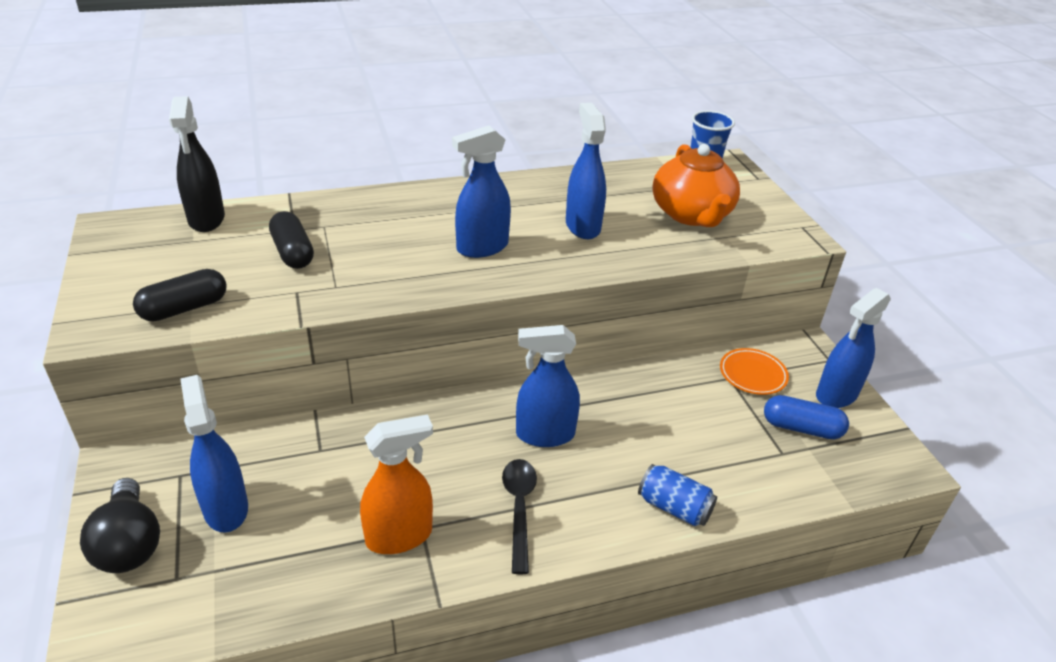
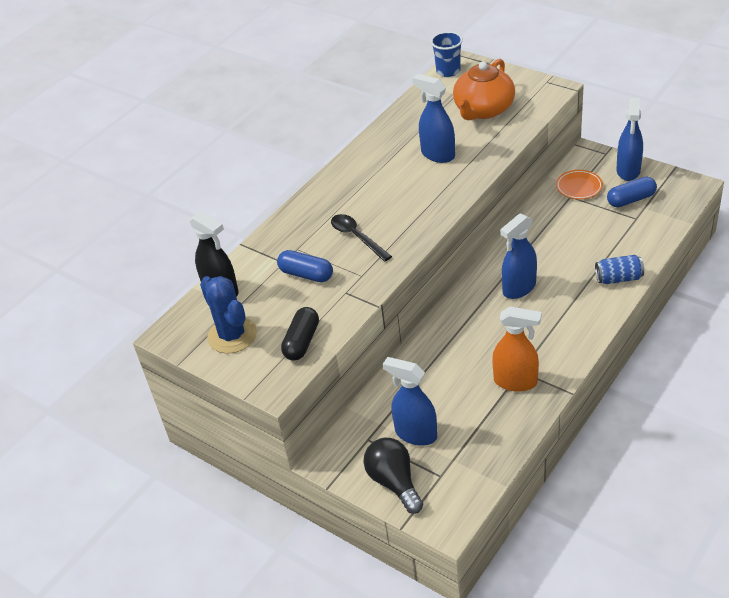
camera: 30 degrees left, 5 degrees up
black light bulb [80,478,160,573] -> black light bulb turned 150 degrees counterclockwise [363,438,423,514]
black capsule [269,211,314,269] -> blue capsule [277,250,333,282]
orange spray bottle [360,414,433,554] -> orange spray bottle turned 75 degrees clockwise [492,306,541,392]
blue spray bottle [452,126,511,258] -> none
black spoon [502,459,537,574] -> black spoon moved to [331,214,392,261]
orange teapot [652,144,740,227] -> orange teapot turned 75 degrees clockwise [453,59,515,120]
none -> blue cactus [200,276,257,354]

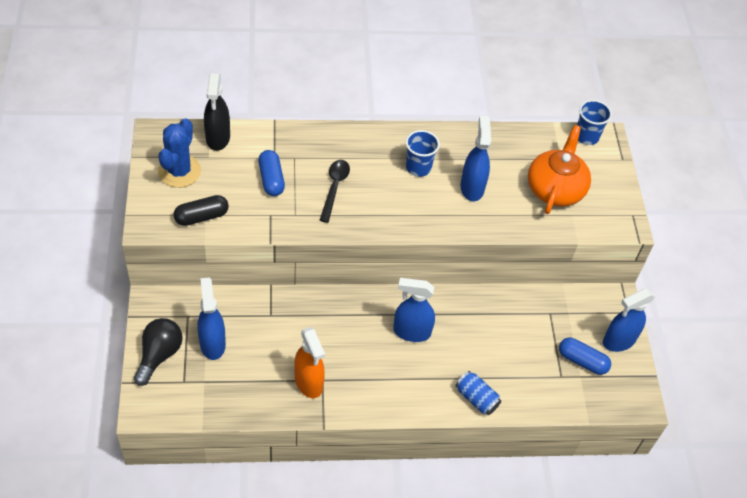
camera: 40 degrees right, 10 degrees up
orange teapot [453,59,515,120] -> orange teapot turned 120 degrees clockwise [528,125,591,214]
orange plate [556,170,603,199] -> none
none -> blue cup [406,130,440,177]

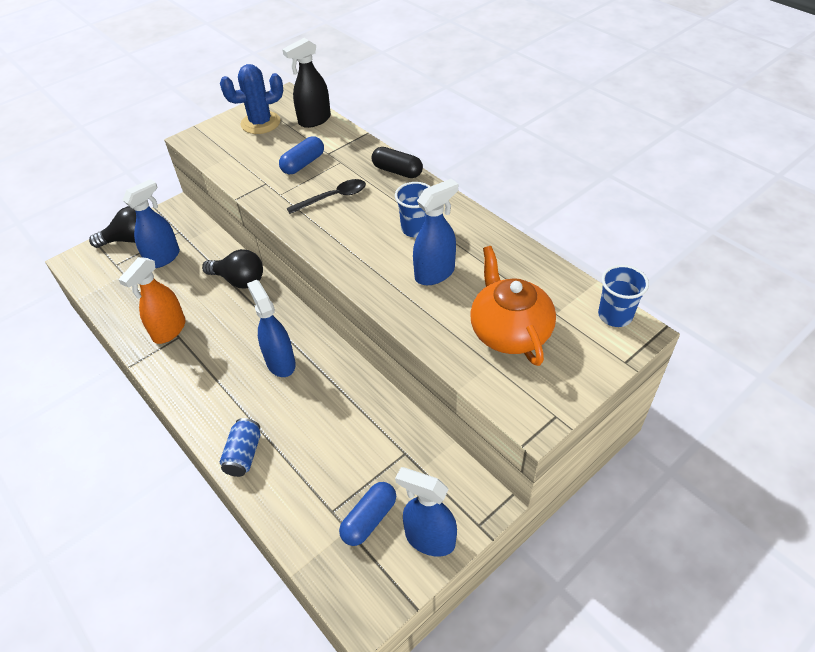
camera: 60 degrees right, 5 degrees down
black capsule [173,195,229,226] -> black capsule moved to [372,147,423,178]
orange teapot [528,125,591,214] -> orange teapot turned 90 degrees counterclockwise [470,246,556,366]
blue capsule [559,338,611,375] -> blue capsule turned 45 degrees clockwise [339,482,396,546]
none -> black light bulb [202,249,263,288]

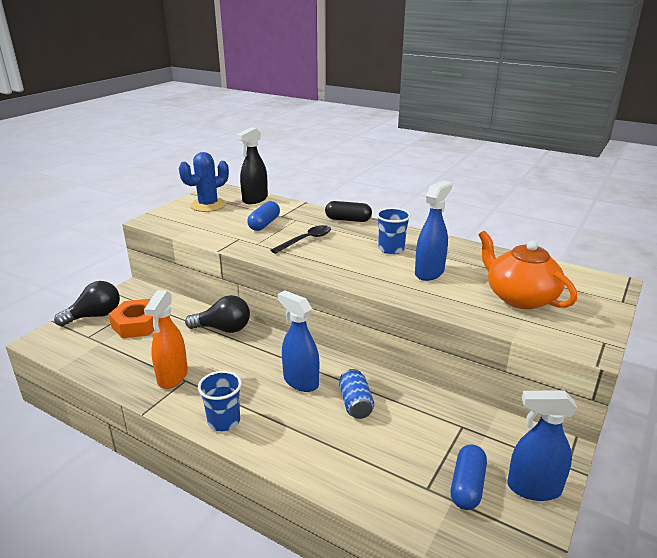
camera: 20 degrees left, 20 degrees down
blue spray bottle [123,179,180,268] -> orange nut [109,299,154,338]
blue can [220,418,260,477] -> blue can moved to [339,369,374,419]
blue cup [598,265,649,327] -> blue cup moved to [198,371,242,431]

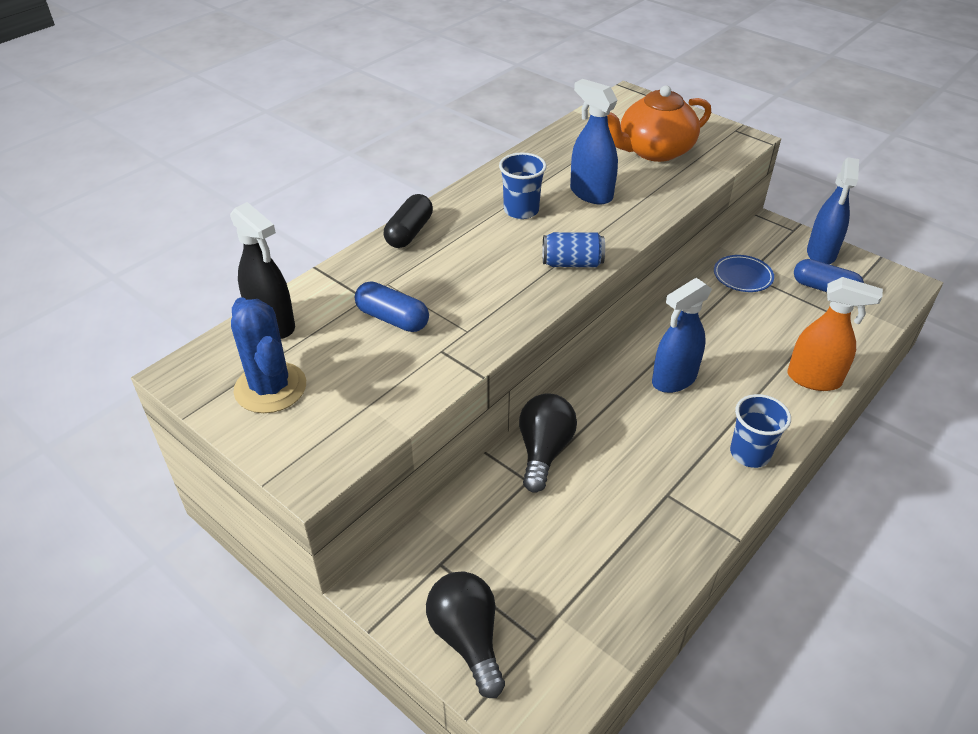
camera: 80 degrees left, 15 degrees up
orange nut [109,299,154,338] -> none
orange spray bottle [144,290,188,389] -> orange spray bottle moved to [787,277,883,391]
black spoon [270,225,331,254] -> none
blue can [339,369,374,419] -> blue can moved to [542,232,605,267]
none -> blue plate [714,255,774,292]

